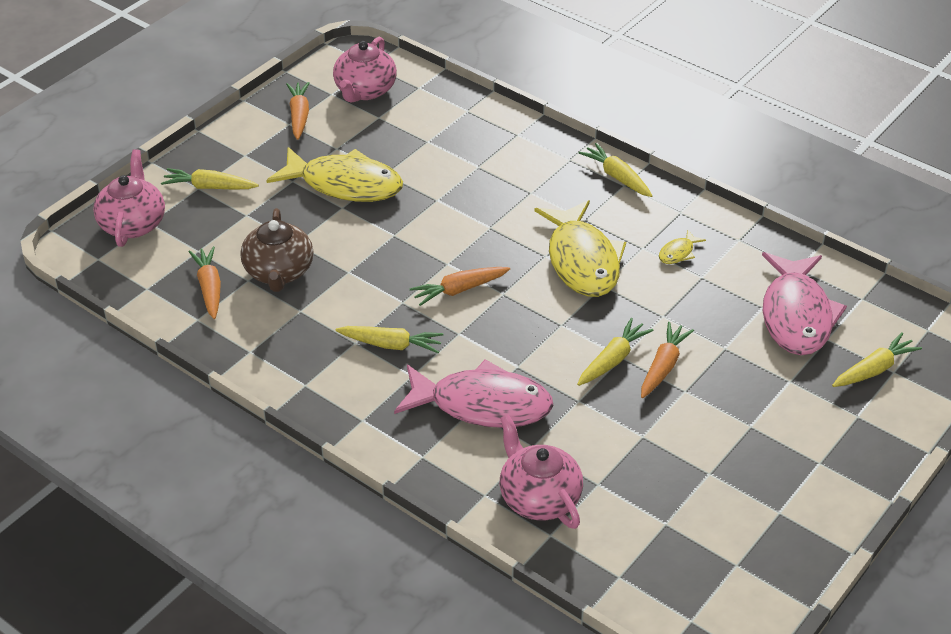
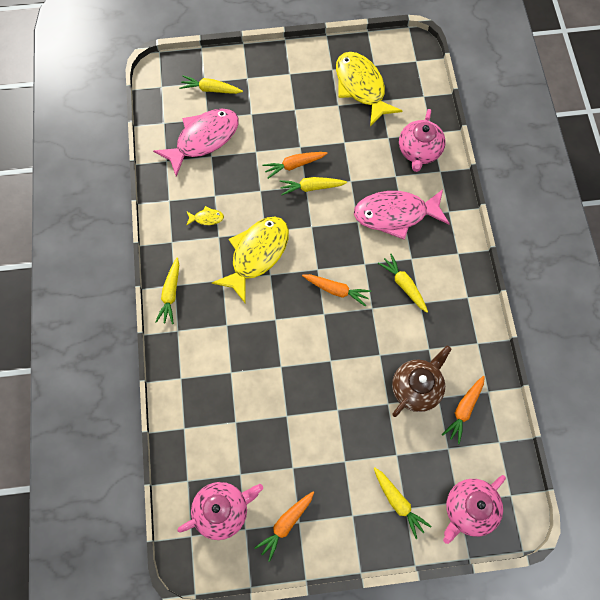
camera: 135 degrees left, 25 degrees up
yellow fish [266,147,403,202] -> yellow fish moved to [336,52,402,126]
pink fish [394,359,554,428] -> pink fish turned 60 degrees counterclockwise [354,189,450,240]

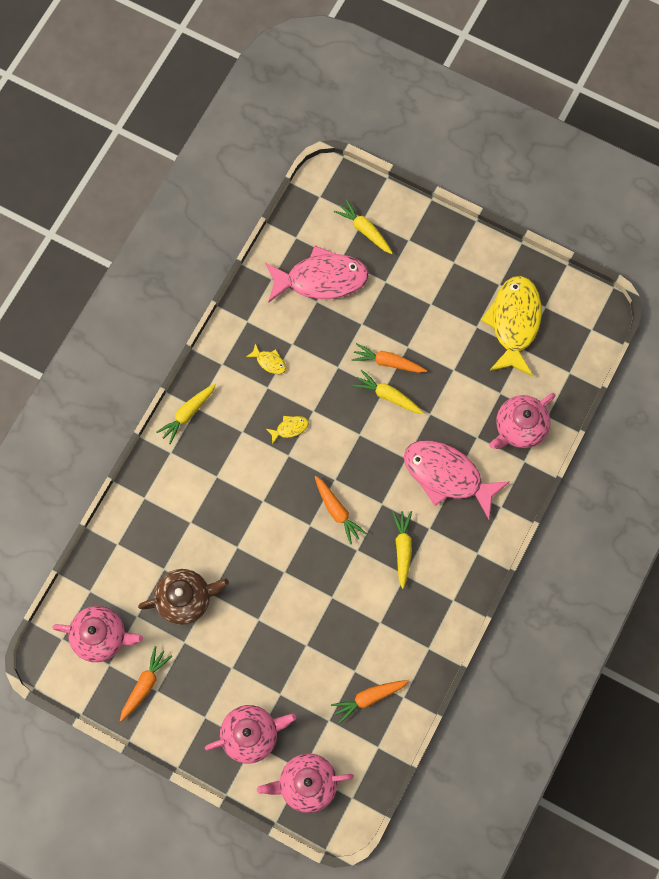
camera: 35 degrees right, 5 degrees up
yellow fish [212,217,289,303] -> yellow fish [266,416,309,444], size x0.40
orange carrot [254,492,314,562] -> orange carrot turned 135 degrees clockwise [120,646,172,721]
yellow carrot [374,467,431,539] -> pink teapot [205,705,296,764]
brown teapot [392,345,452,417] -> brown teapot moved to [138,569,229,625]

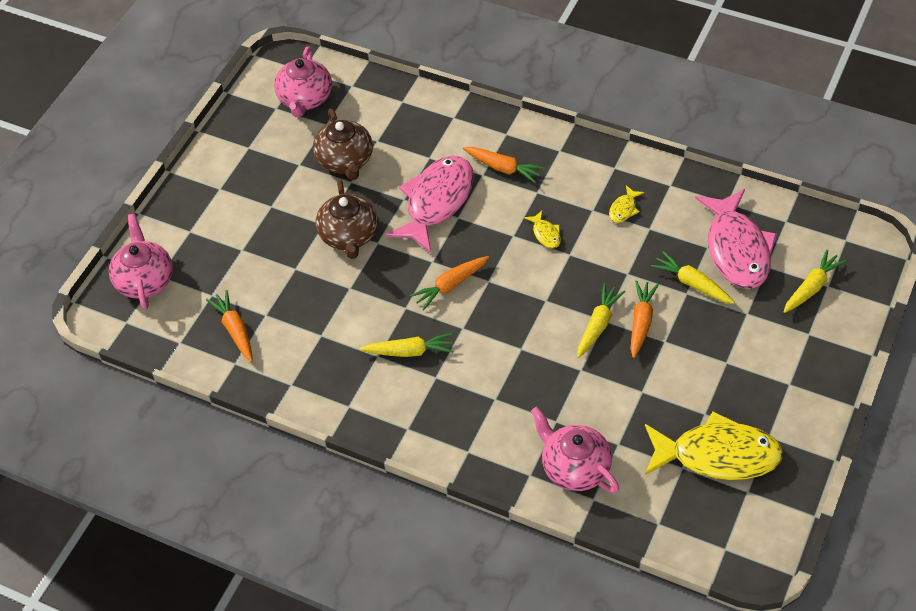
camera: 90 degrees right, 20 degrees down
orange carrot [120,646,172,721] -> orange carrot moved to [463,147,545,183]
yellow carrot [156,384,216,445] -> yellow carrot moved to [651,251,734,304]
pink teapot [205,705,296,764] -> none
pink fish [404,440,510,519] -> pink fish moved to [385,156,474,253]
none -> brown teapot [316,180,378,259]

